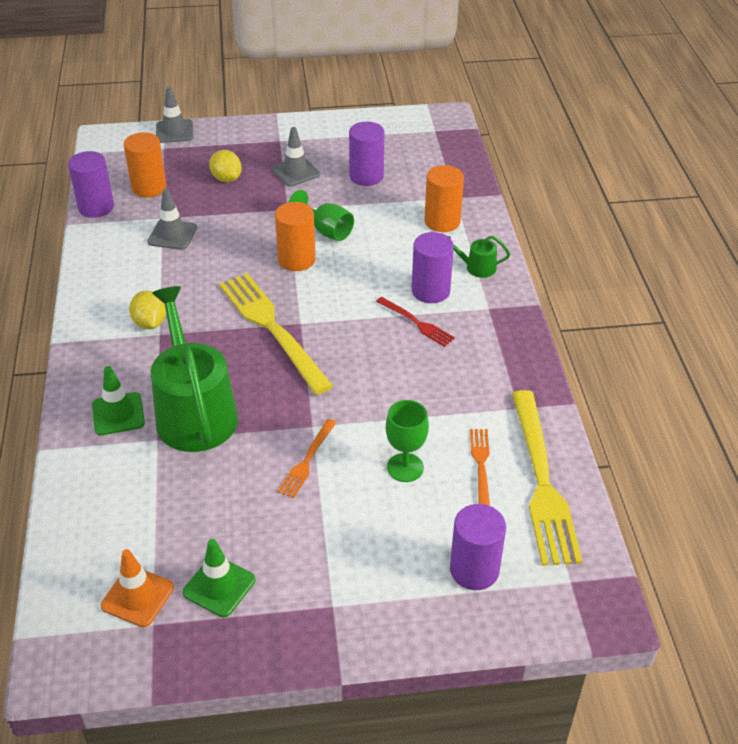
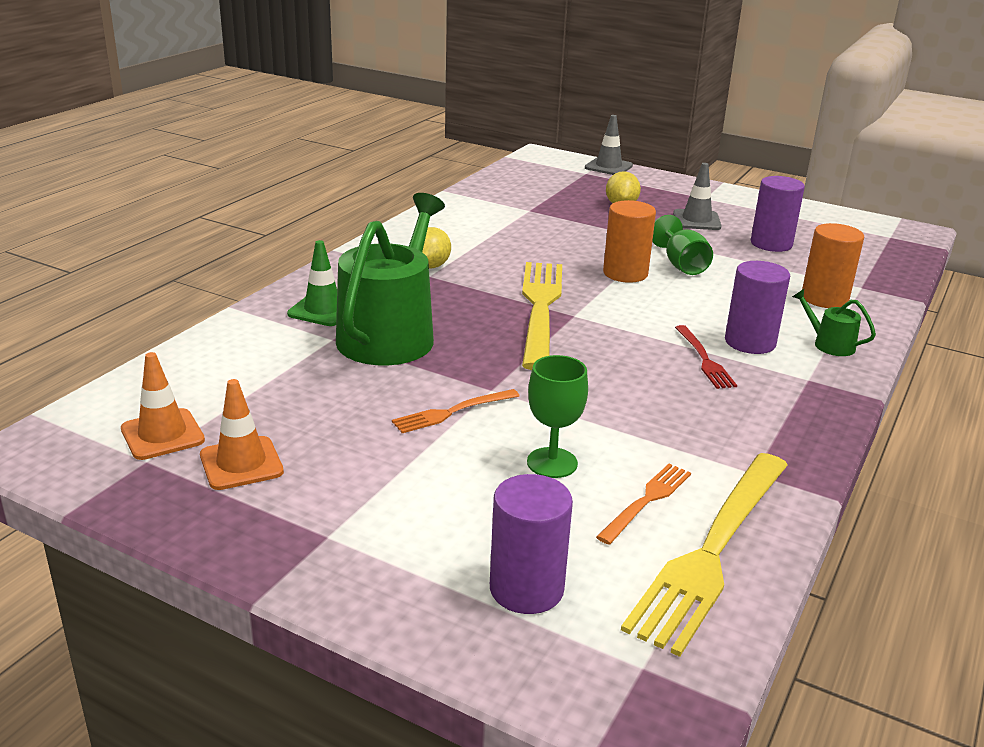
camera: 35 degrees right, 15 degrees down
purple cylinder [68,151,114,218] -> none
orange cylinder [124,132,167,198] -> none
grey traffic cone [147,189,197,250] -> none
green traffic cone [183,539,255,617] -> orange traffic cone [200,379,284,490]

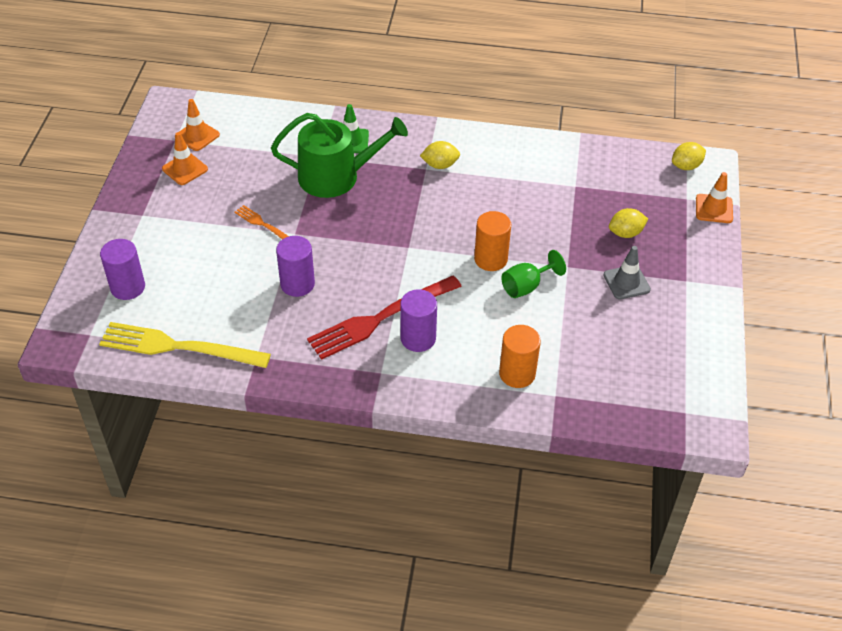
camera: 70 degrees right, 20 degrees up
yellow fork [522,262,562,370] -> none
green goblet [527,355,588,478] -> none
grey traffic cone [585,115,633,175] -> orange traffic cone [696,172,733,223]
orange fork [596,464,691,545] -> none
red fork [675,325,737,389] -> red fork [307,275,462,360], size x2.05
purple cylinder [751,176,805,252] -> purple cylinder moved to [276,236,315,297]
green watering can [792,289,876,356] -> none
none -> yellow lemon [672,142,706,170]

